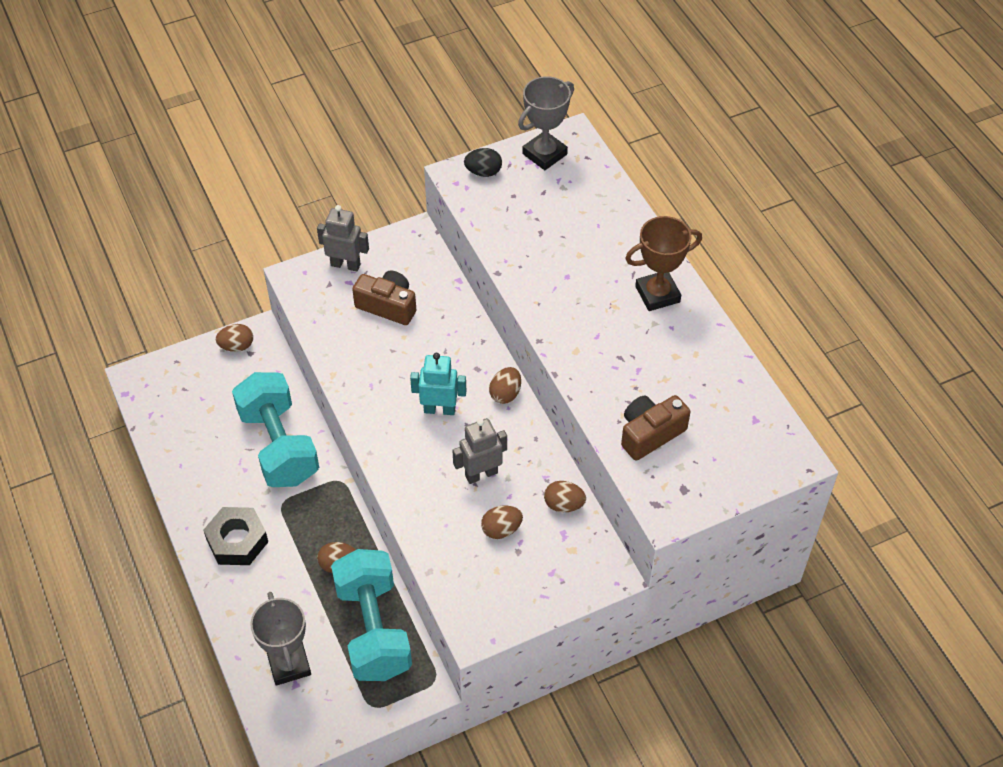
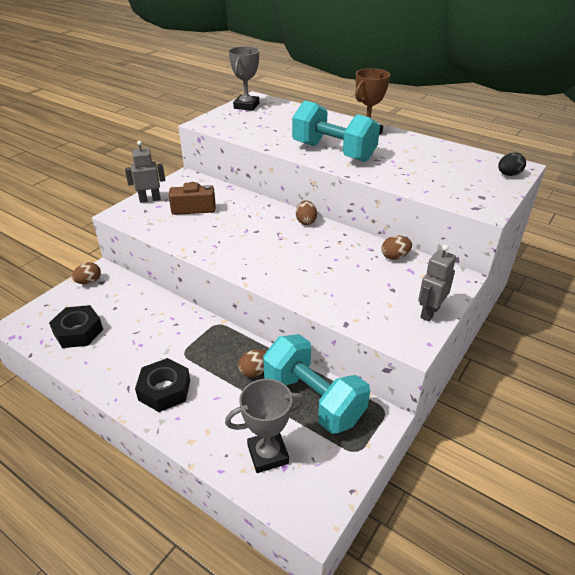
camera: 30 degrees left, 15 degrees down
turquoise dumbbell [232,372,319,487] -> turquoise dumbbell moved to [292,101,380,162]
grey trophy [250,592,311,686] -> grey trophy turned 60 degrees counterclockwise [225,379,306,473]
turquoise robot [410,353,466,415] -> none
grey robot [452,418,507,484] -> grey robot moved to [418,244,456,322]
black egg [464,148,502,177] -> black egg moved to [498,152,526,176]
brown egg [481,506,523,539] -> none
brown camera [621,395,691,461] -> none
none -> black nut [49,305,103,348]

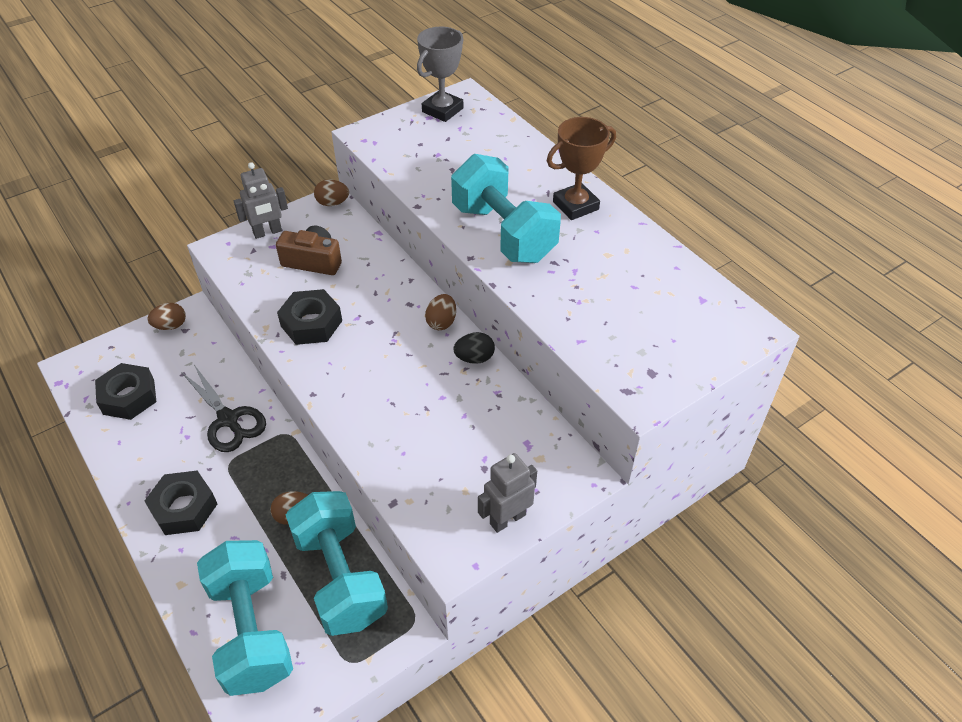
camera: 20 degrees right, 10 degrees up
grey robot [125,141,165,203] -> grey robot turned 150 degrees clockwise [234,162,288,239]
grey trophy [225,379,306,473] -> turquoise dumbbell [197,540,293,696]
brown egg [382,236,412,260] -> brown egg moved to [314,179,349,206]
black egg [498,152,526,176] -> black egg moved to [454,332,495,364]
none -> black scissors [182,365,266,452]
none -> black nut [277,289,342,345]

